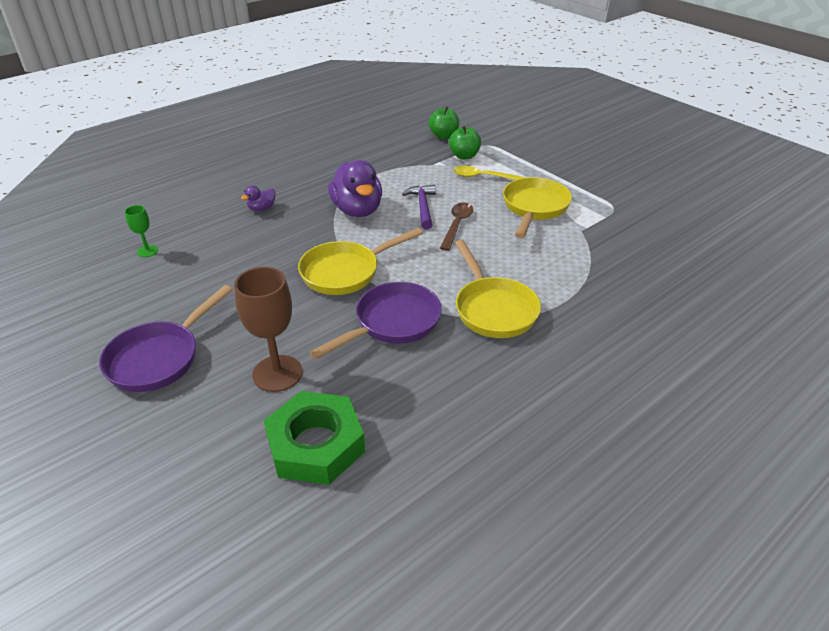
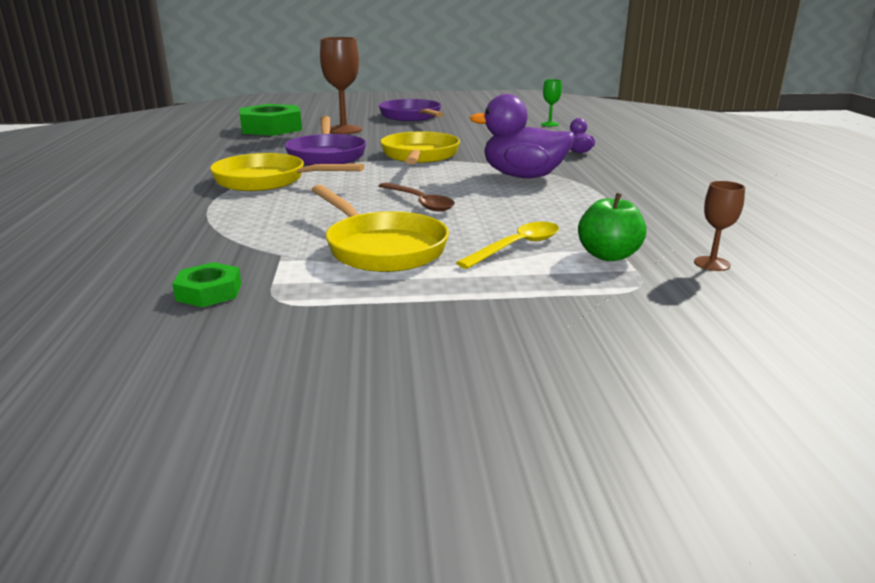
camera: 125 degrees right, 15 degrees down
purple hammer [402,184,436,230] -> none
green apple [429,107,460,139] -> brown goblet [694,181,745,271]
none -> green nut [172,262,241,307]

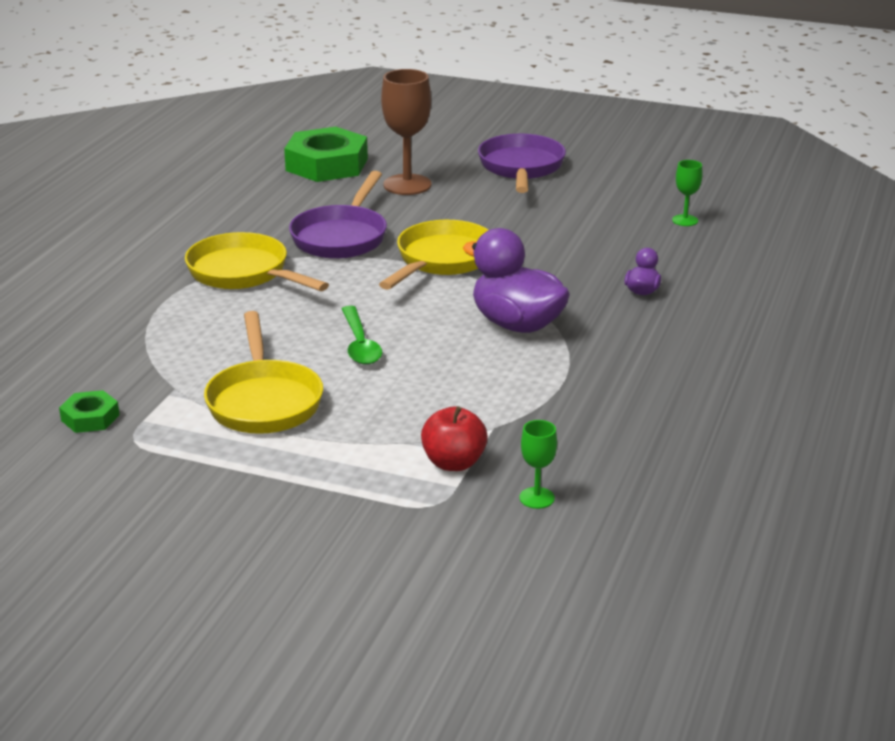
camera: 25 degrees right, 5 degrees up
brown spoon [379,182,455,212] -> green spoon [342,306,382,365]
yellow spoon [456,222,559,269] -> none
green apple [578,193,647,261] -> red apple [421,406,488,471]
brown goblet [694,181,745,271] -> green goblet [519,420,557,509]

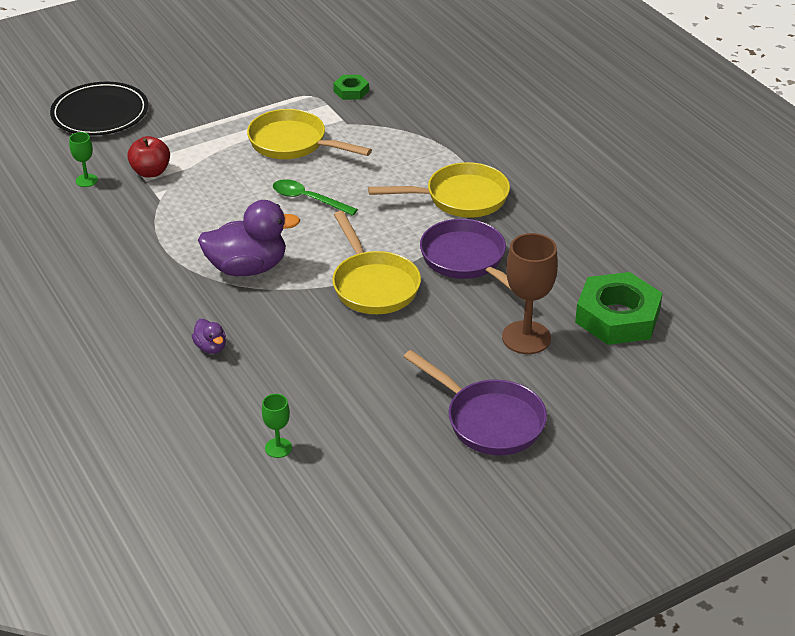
camera: 130 degrees right, 10 degrees up
none -> black plate [50,82,148,136]

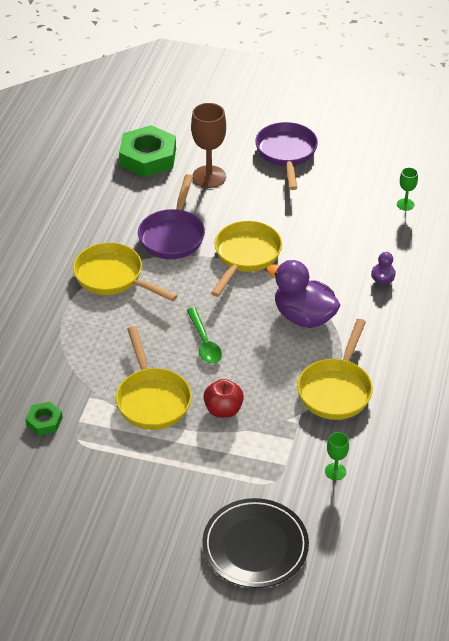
camera: 135 degrees left, 5 degrees up
red apple [127,136,170,178] -> red apple moved to [203,379,244,418]
none -> yellow pan [297,319,373,420]

